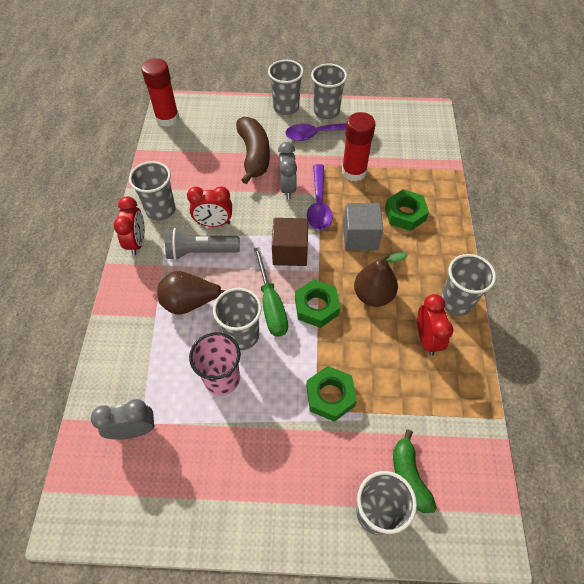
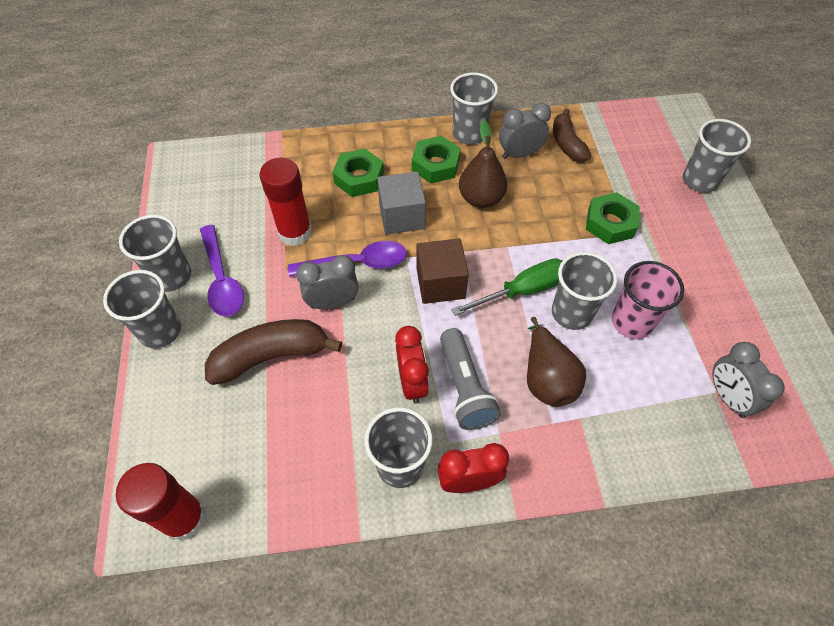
camera: 100 degrees left, 0 degrees up
green nut [295,279,340,328] -> green nut moved to [412,136,461,183]
green banana [393,429,437,513] -> none
red clock [417,294,453,356] -> grey clock [499,103,551,159]
none -> brown banana [553,109,591,162]

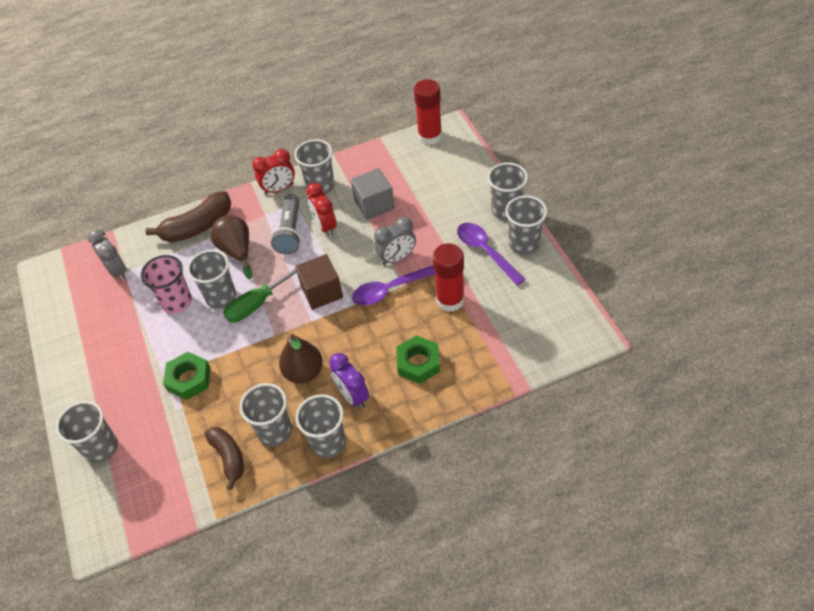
camera: 170 degrees right, 5 degrees down
brown banana [205,319,342,385] -> brown banana moved to [145,191,231,243]
grey cube [377,172,426,234] -> grey cube moved to [351,168,395,220]
green nut [412,136,461,183] -> purple clock [329,353,369,409]
grey flashlight [440,328,501,430] -> grey flashlight turned 150 degrees counterclockwise [271,194,301,254]
grey clock [499,103,551,159] -> grey cup [240,383,292,446]

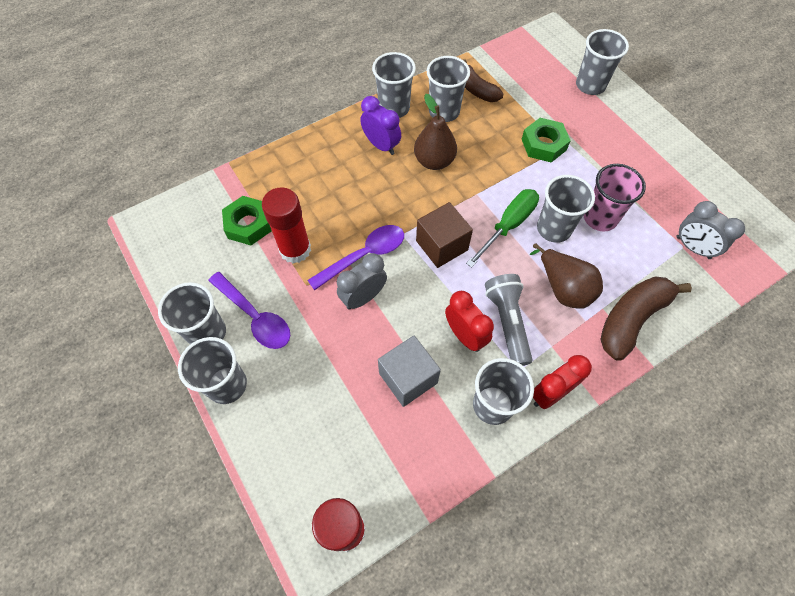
camera: 165 degrees right, 10 degrees up
green nut [396,335,440,384] -> green nut moved to [222,196,272,245]

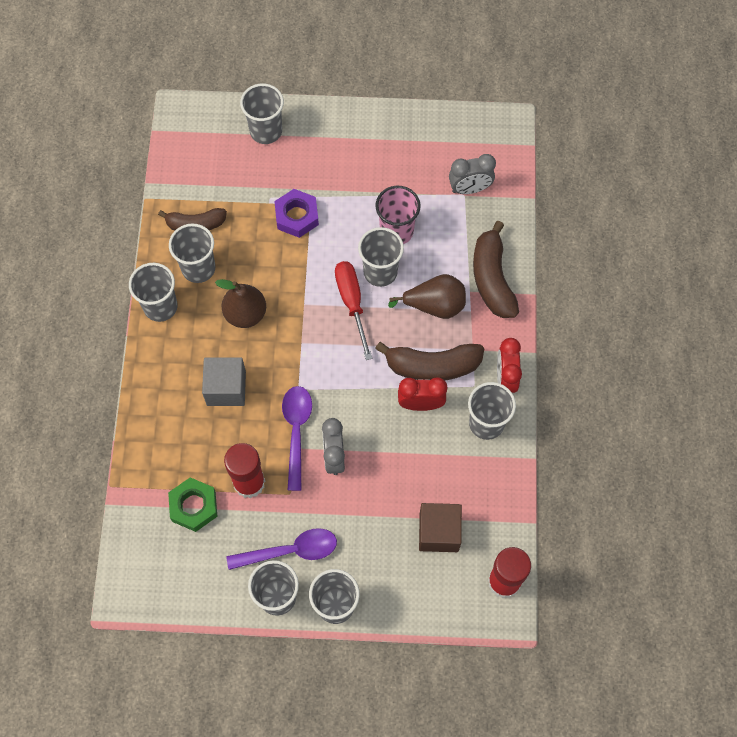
camera: 55 degrees left, 5 degrees up
purple clock [360,96,401,155] -> none
grey cube [378,335,441,407] -> grey cube moved to [202,357,246,406]
brown cube [416,202,473,268] -> brown cube moved to [419,503,462,552]
green screwdriver [466,189,539,268] -> red screwdriver [335,261,373,360]
grey flashlight [485,274,533,366] -> brown banana [375,342,484,381]
green nut [522,118,571,163] -> purple nut [274,189,319,238]

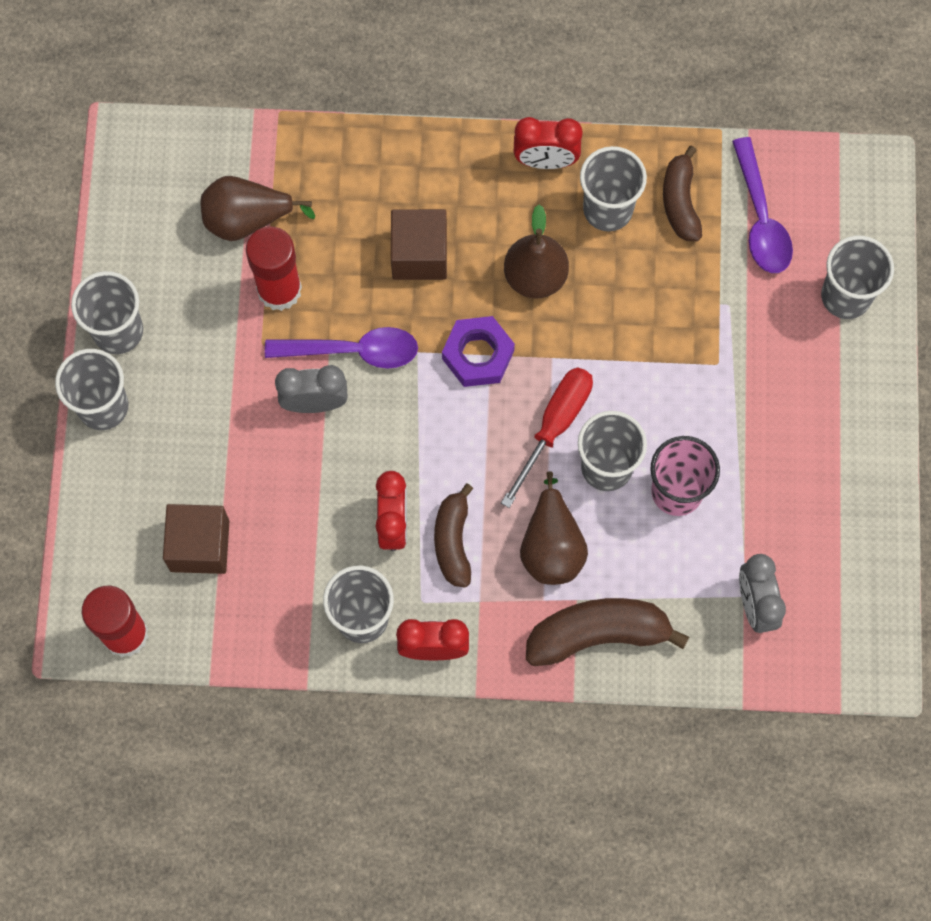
camera: 90 degrees right, 5 degrees up
grey cup [129,263,178,322] -> red clock [514,117,583,169]
green nut [168,477,217,532] -> brown pear [200,176,315,241]
grey cube [202,357,246,406] -> brown cube [391,209,447,280]
purple spoon [226,528,337,570] -> purple spoon moved to [732,137,793,273]
purple nut [274,189,319,238] -> purple nut moved to [442,316,515,387]
red screwdriver [335,261,373,360] -> red screwdriver turned 45 degrees counterclockwise [501,367,593,508]
brown banana [375,342,484,381] -> brown banana [434,483,473,588], size x0.66

